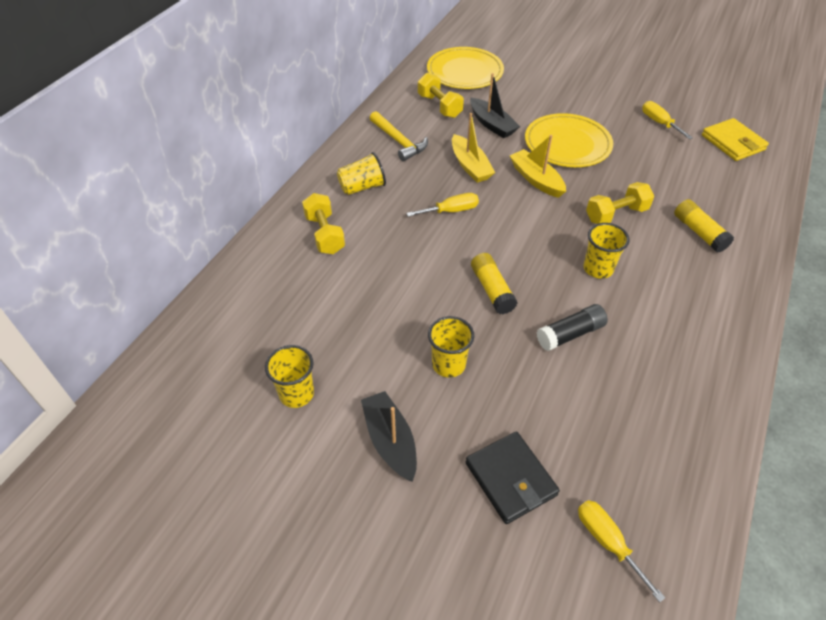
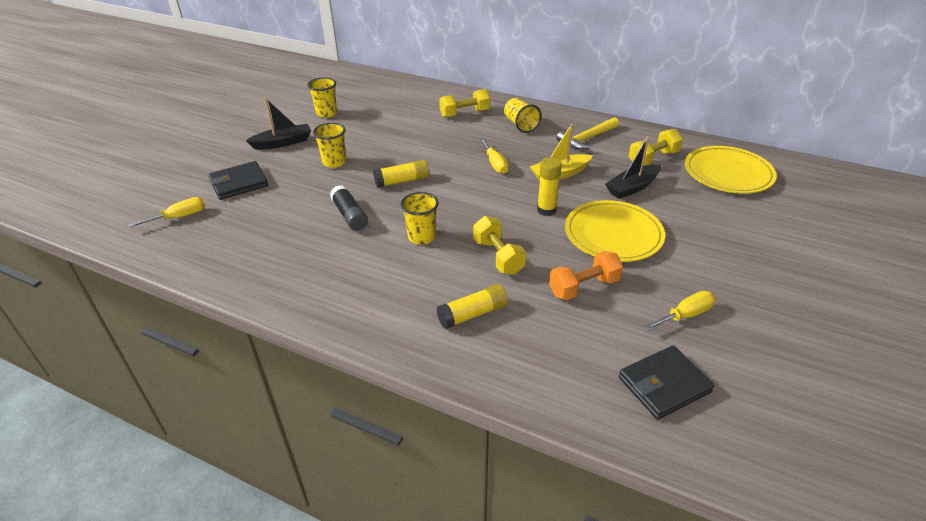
camera: 90 degrees right, 10 degrees down
yellow boat [510,135,566,198] -> yellow glue stick [537,157,562,216]
yellow wallet [702,118,769,161] -> black wallet [619,346,714,420]
none -> orange dumbbell [549,251,623,300]

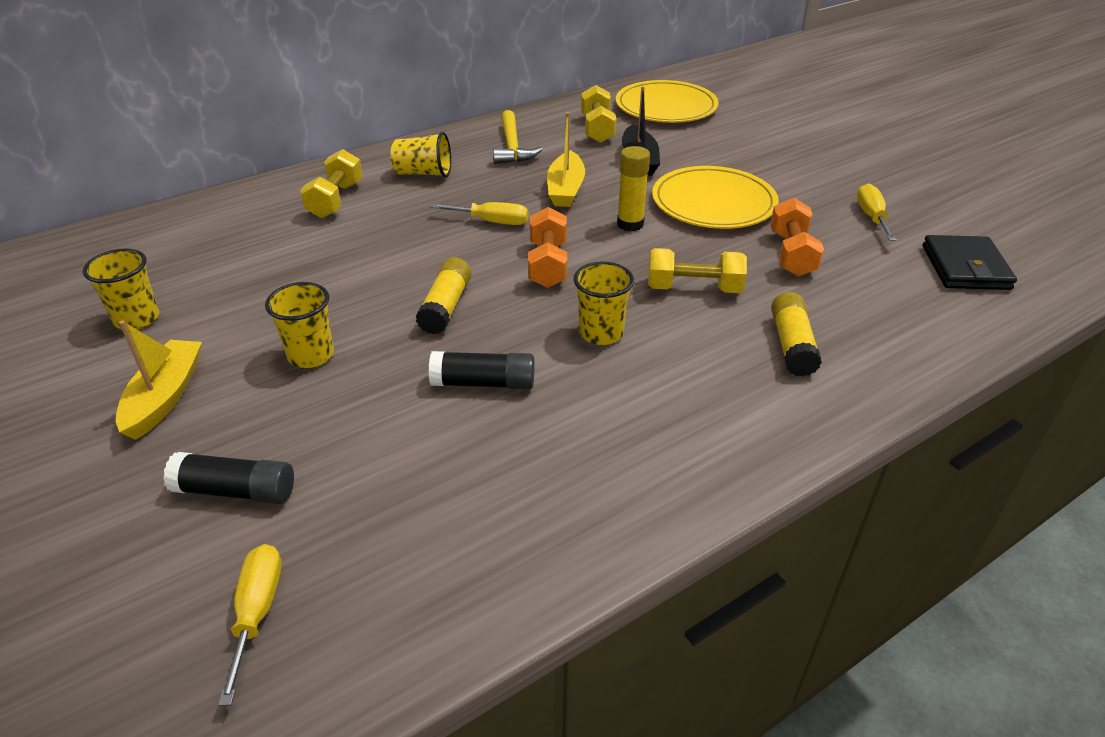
camera: 60 degrees left, 0 degrees up
black wallet [209,161,268,200] -> black glue stick [163,452,294,504]
black boat [246,98,311,150] -> yellow boat [116,320,202,440]
none -> orange dumbbell [528,207,567,288]

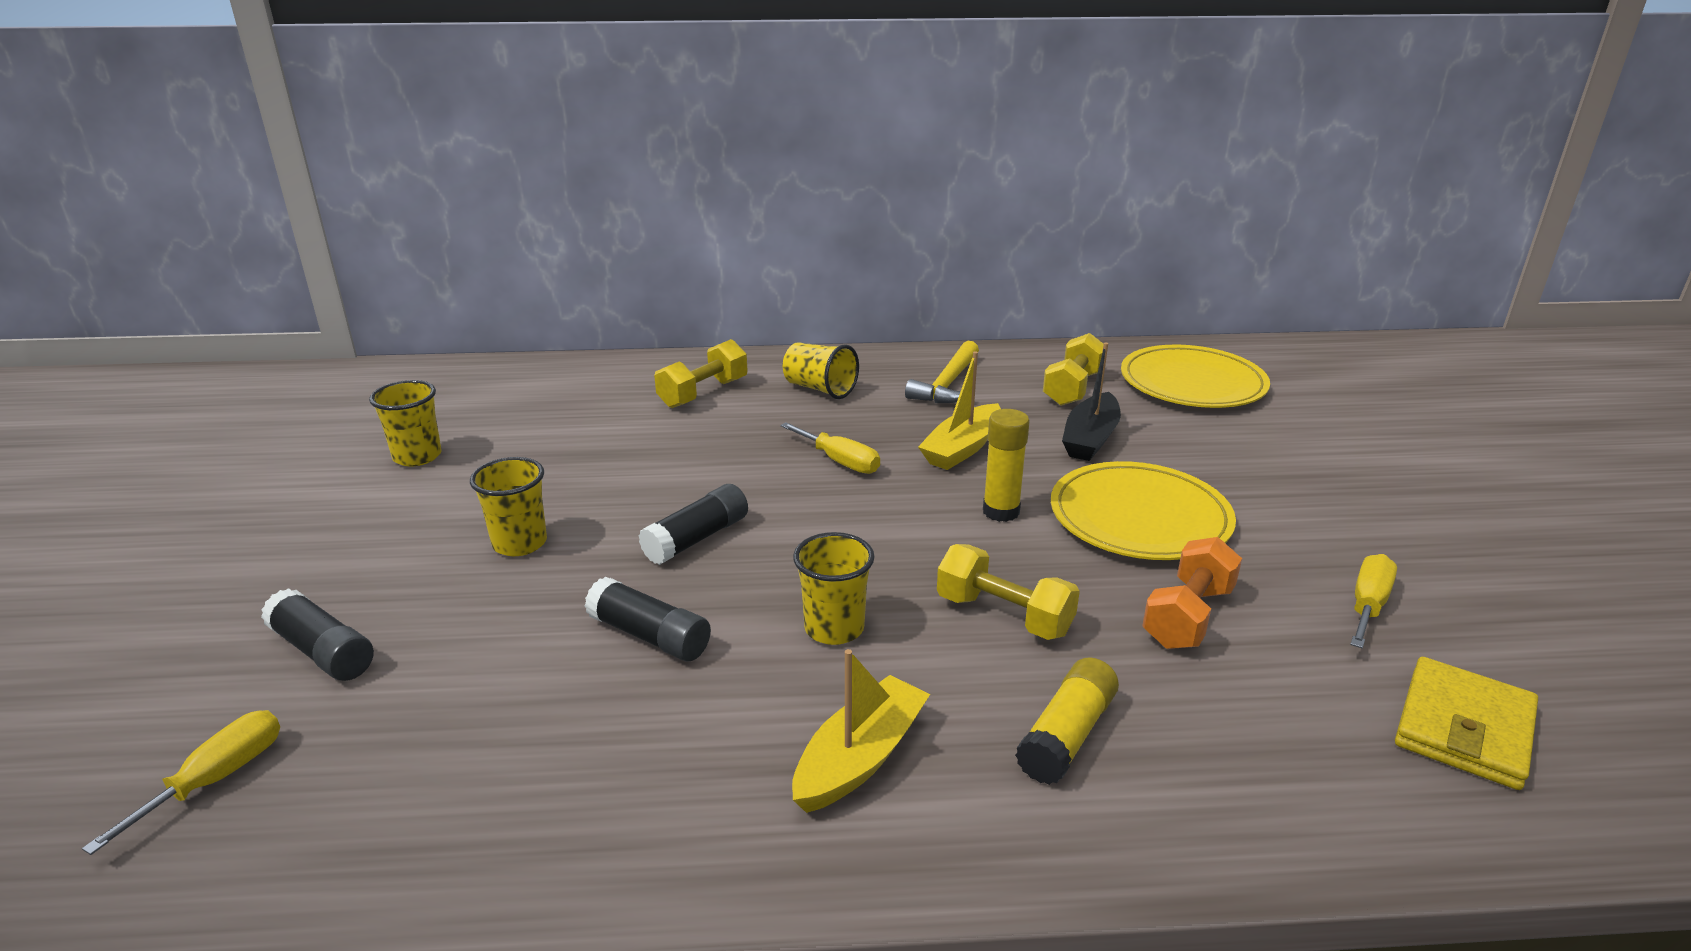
camera: 30 degrees right, 10 degrees down
yellow boat [116,320,202,440] -> yellow boat moved to [792,649,930,813]
yellow glue stick [415,257,472,335] -> black glue stick [638,484,748,565]
orange dumbbell [528,207,567,288] -> none
black wallet [923,235,1017,290] -> yellow wallet [1395,657,1538,790]

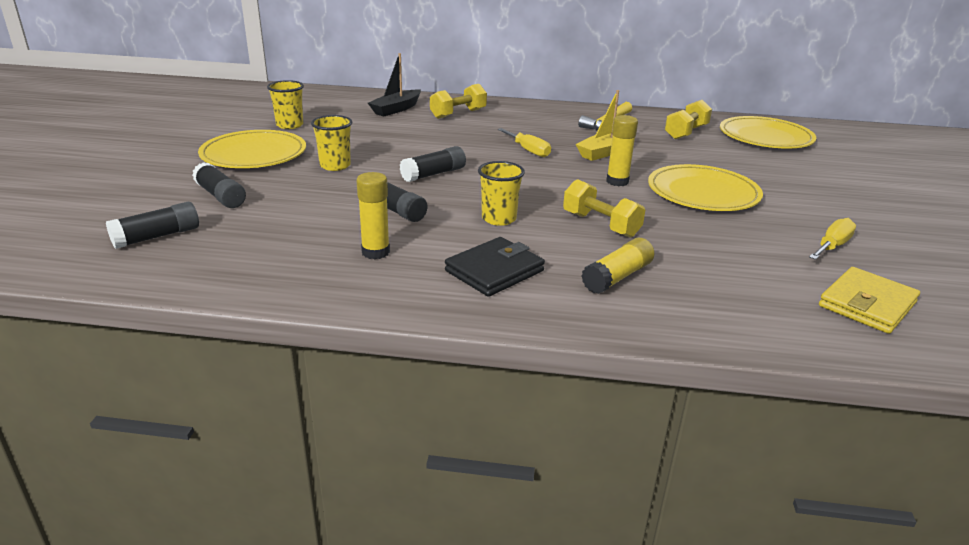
camera: 10 degrees right, 0 degrees up
yellow screwdriver [82,710,280,855] -> black glue stick [106,202,199,249]
yellow cup [783,342,859,399] -> none
yellow boat [792,649,930,813] -> black wallet [445,237,545,297]
black boat [1062,342,1121,461] -> black boat moved to [368,53,421,117]
orange dumbbell [1142,537,1242,649] -> none
none -> yellow plate [198,130,306,168]
none -> yellow glue stick [356,172,390,259]

